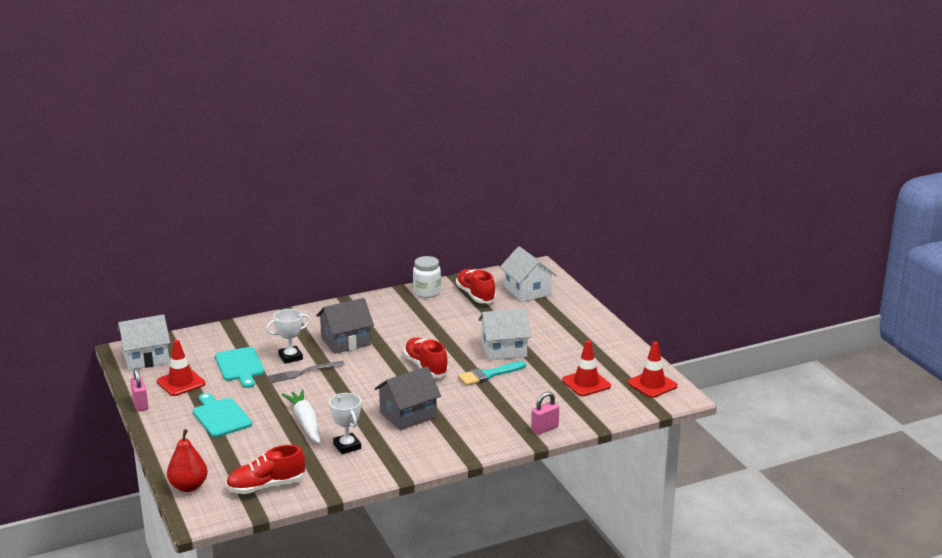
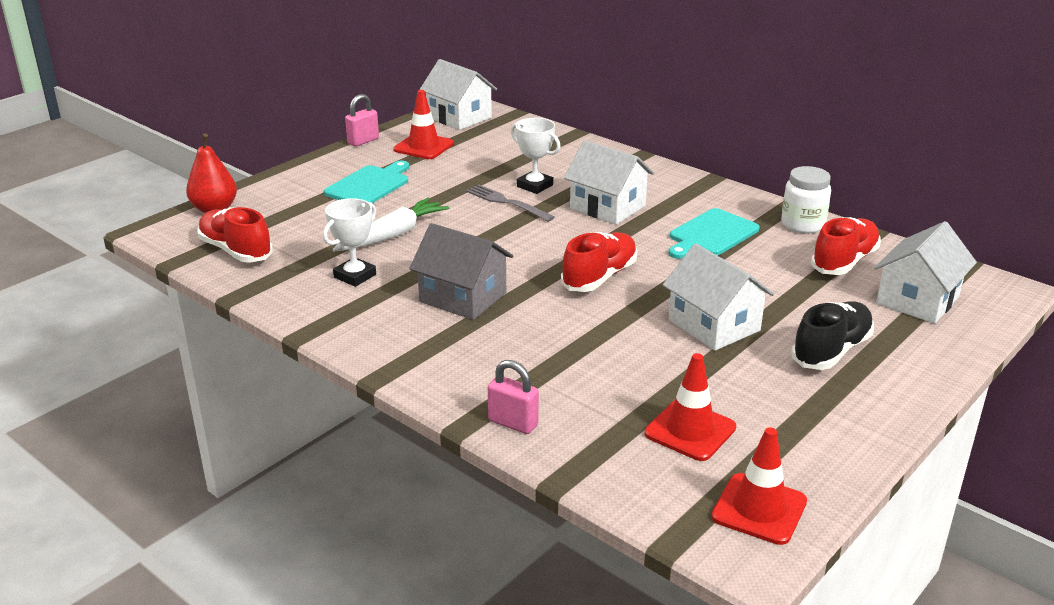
camera: 65 degrees right, 5 degrees up
turquoise cutting board [215,347,265,388] -> turquoise cutting board moved to [668,208,760,259]
grey house [316,298,374,354] -> white house [564,140,654,225]
turquoise brush [458,361,526,386] -> none
none -> black shoe [791,301,874,370]

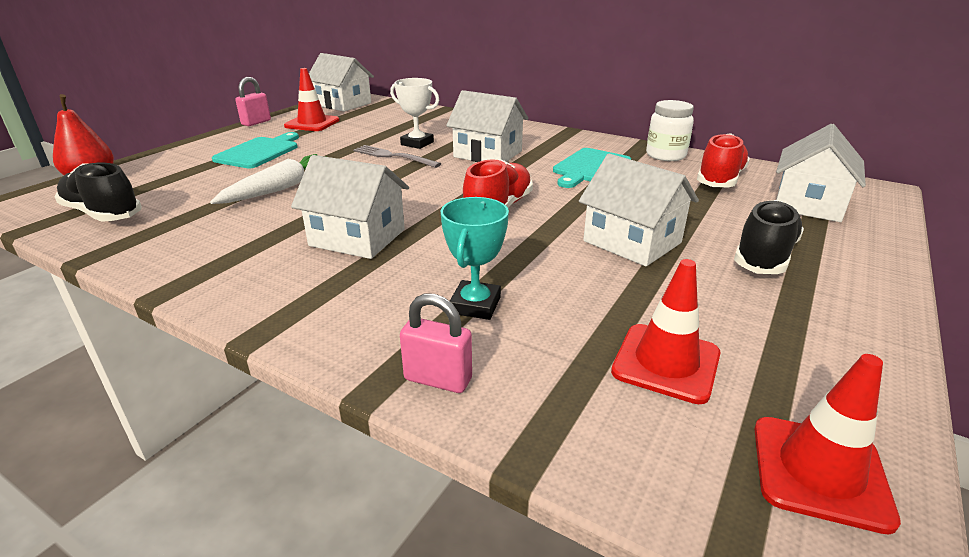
camera: 10 degrees left, 0 degrees up
red shoe [197,207,273,263] -> black shoe [55,163,142,221]
white trophy [323,198,376,287] -> none
grey house [409,223,513,320] -> white house [291,155,409,259]
none -> turquoise trophy [441,197,509,320]

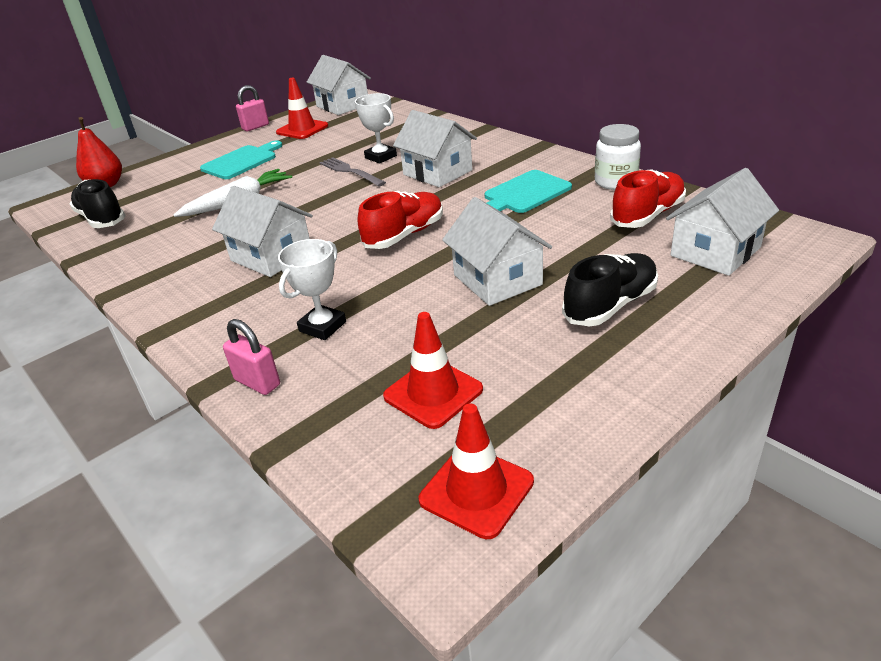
camera: 20 degrees right, 5 degrees up
turquoise trophy [441,197,509,320] -> white trophy [278,239,346,340]

